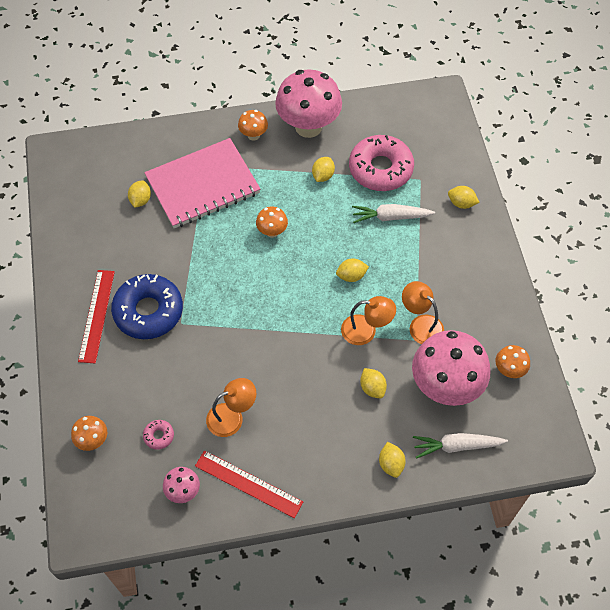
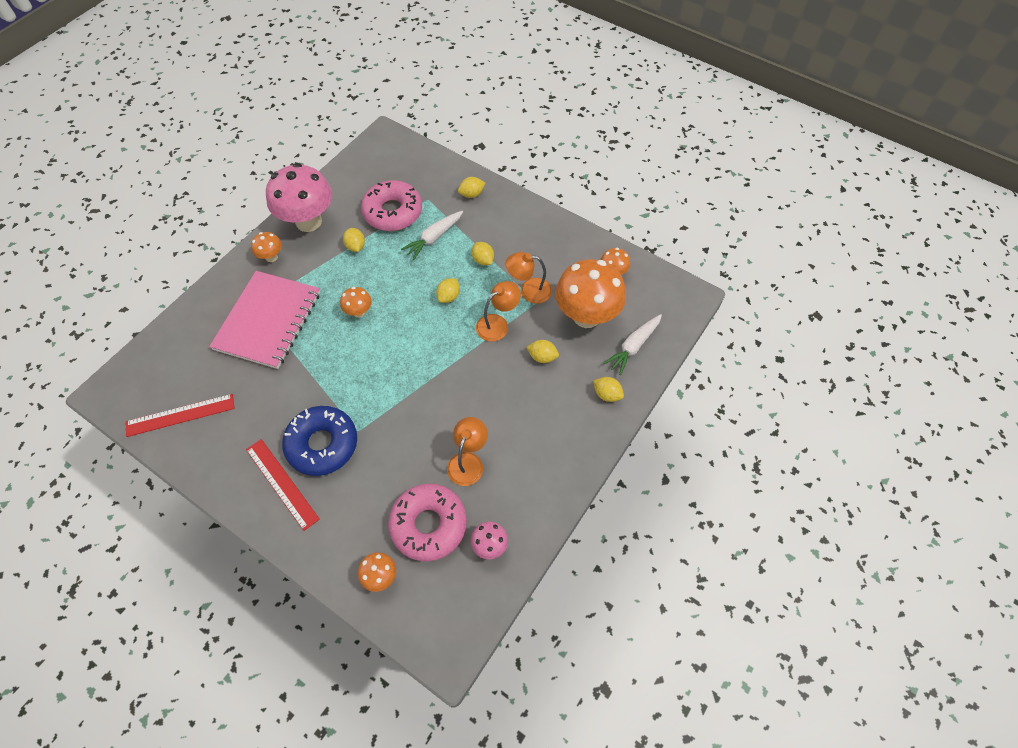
camera: 45 degrees left, 0 degrees up
yellow lemon [128,180,151,208] -> yellow lemon moved to [471,242,494,265]
pink donut [143,420,174,450] -> pink donut [388,484,467,561], size x2.45
red ruler [195,450,303,518] -> red ruler moved to [126,394,235,437]
pink mushroom [412,330,490,406] -> orange mushroom [555,259,626,328]

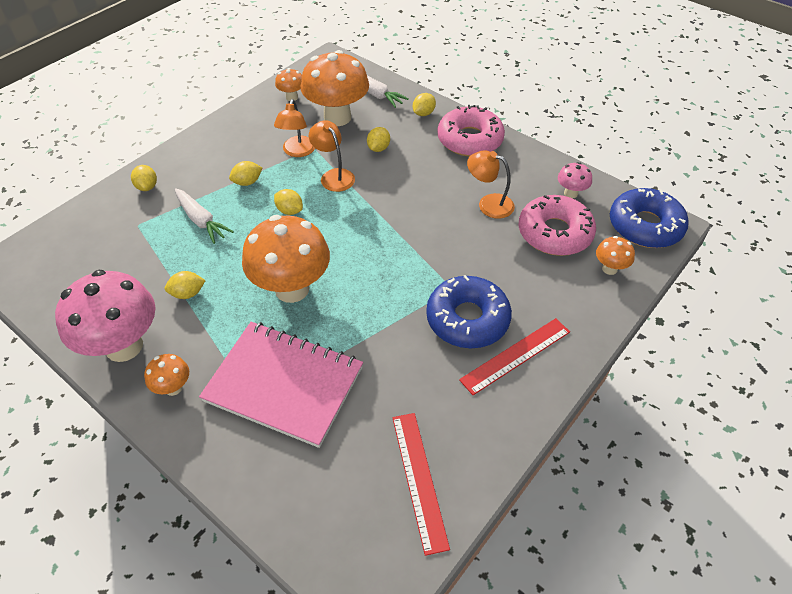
camera: 85 degrees left, 10 degrees down
orange mushroom [340,287,372,318] -> orange mushroom [242,215,330,303], size x2.18
pink donut [361,180,422,231] -> pink donut moved to [438,105,505,157]
none -> blue donut [610,188,689,248]

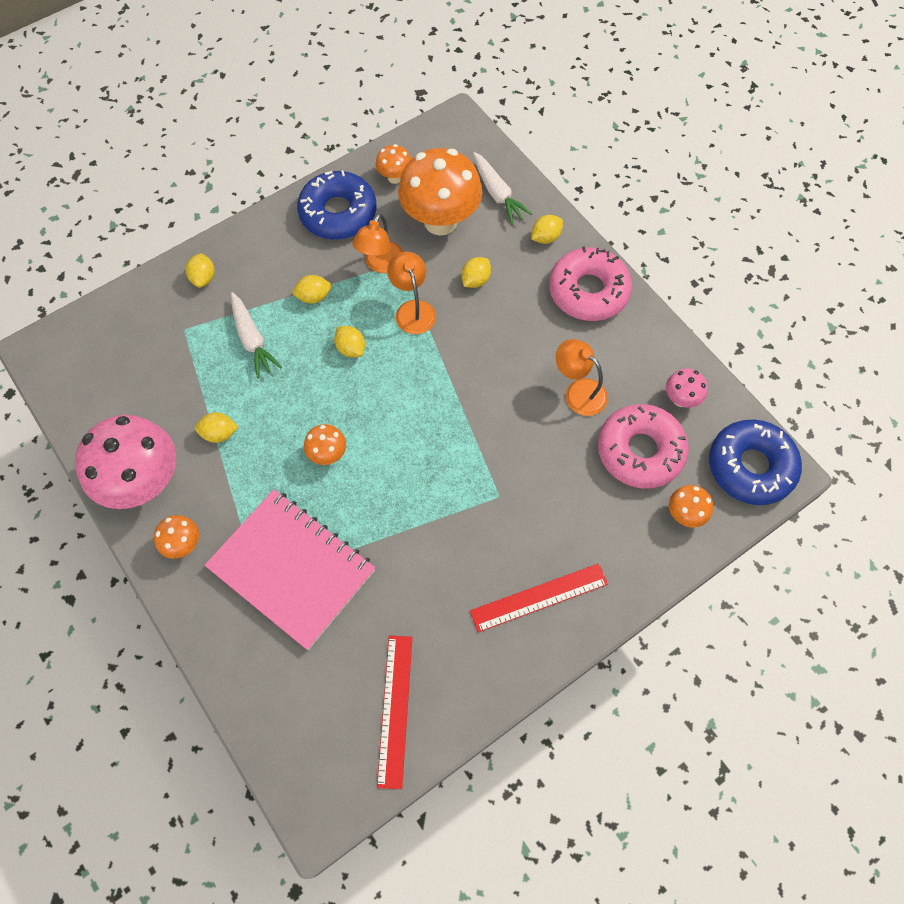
camera: 15 degrees right, 15 degrees up
orange mushroom [242,215,330,303] -> orange mushroom [304,424,346,465], size x0.46
blue donut [426,275,512,348] -> blue donut moved to [297,171,377,240]

